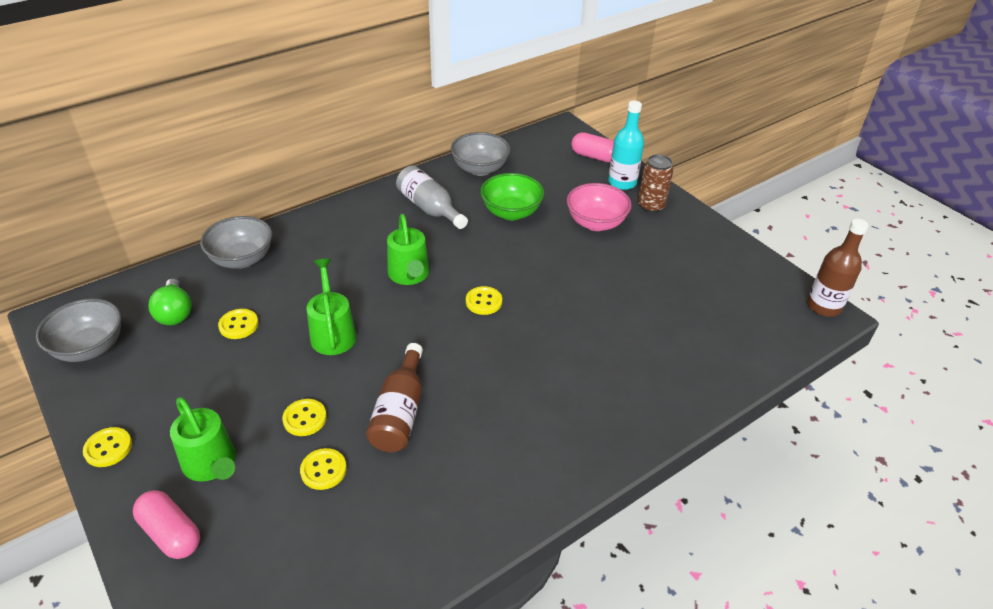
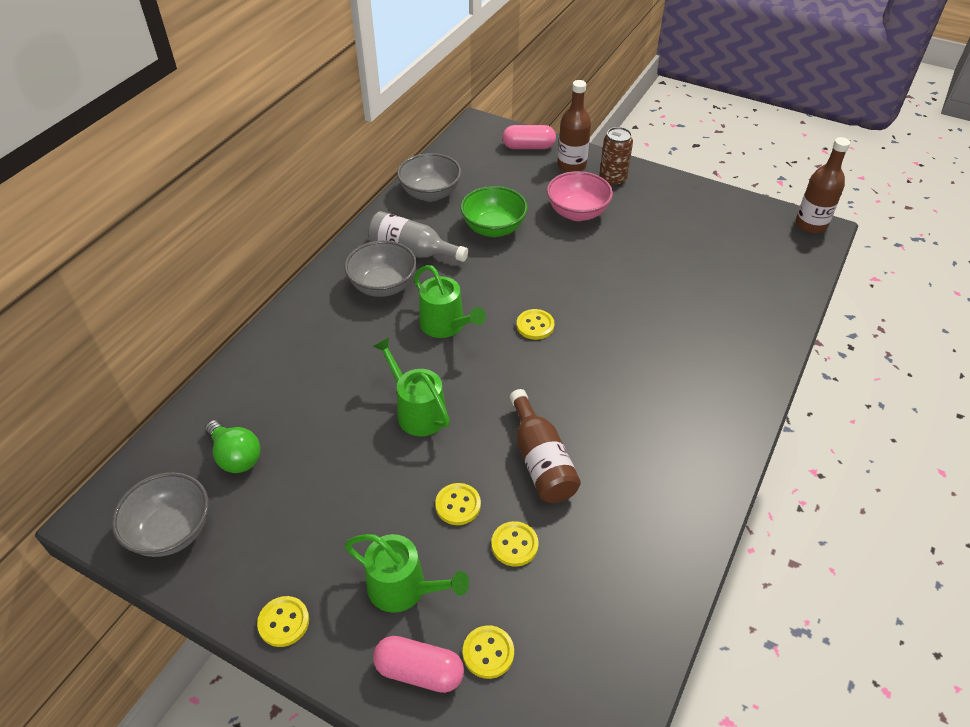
camera: 25 degrees left, 5 degrees up
grey bowl [200,216,272,268] -> grey bowl moved to [344,240,417,297]
yellow button [218,309,258,339] -> yellow button moved to [463,625,514,679]
turquoise bottle [608,101,644,190] -> brown bottle [557,80,591,172]

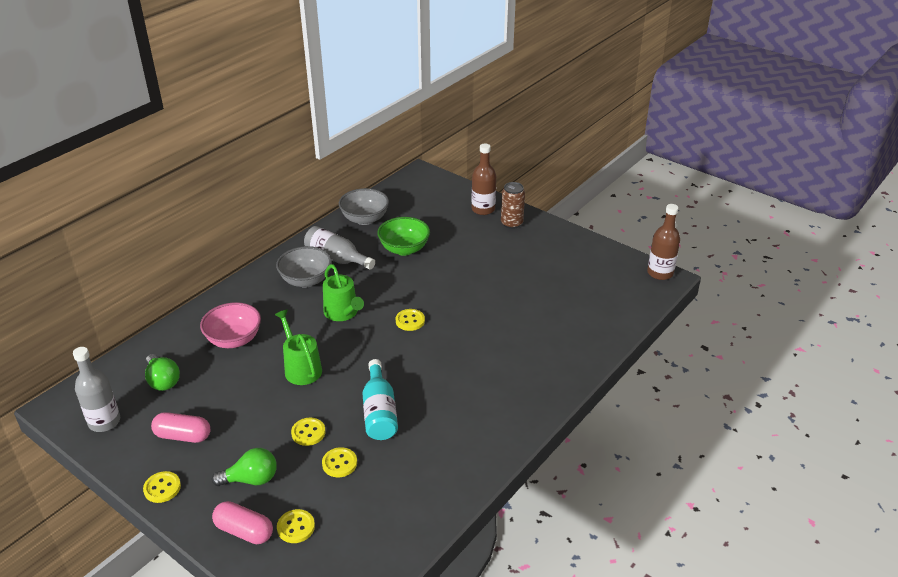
camera: 10 degrees right, 10 degrees down
grey bowl [112,472,209,557] -> grey bottle [73,347,120,432]
green watering can [345,534,469,613] -> green light bulb [212,448,277,486]
pink capsule [502,125,556,149] -> pink capsule moved to [151,412,211,443]
brown bottle [510,389,581,503] -> turquoise bottle [362,359,398,440]
pink bowl [547,171,613,221] -> pink bowl moved to [200,302,261,348]

